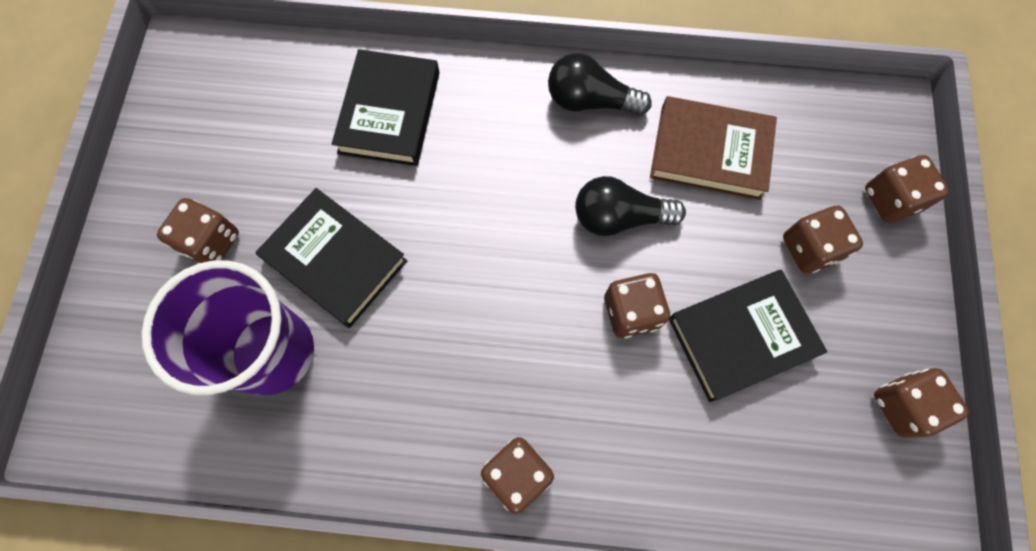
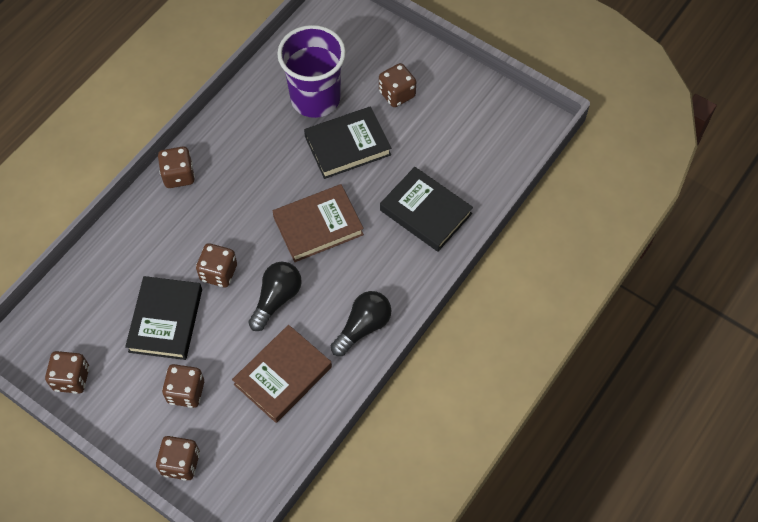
camera: 120 degrees right, 10 degrees down
none -> brown book [273,184,364,262]

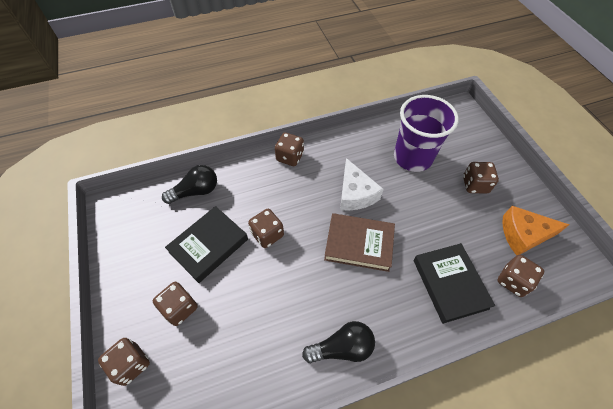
camera: 35 degrees right, 5 degrees down
brown dice [45,351,90,394] -> brown dice moved to [497,255,544,297]
brown book [232,325,332,423] -> none
black light bulb [248,262,302,331] -> black light bulb moved to [162,165,217,204]
black book [304,106,391,179] -> none
none -> white cheese [340,158,383,211]
none -> orange cheese [502,206,569,256]

